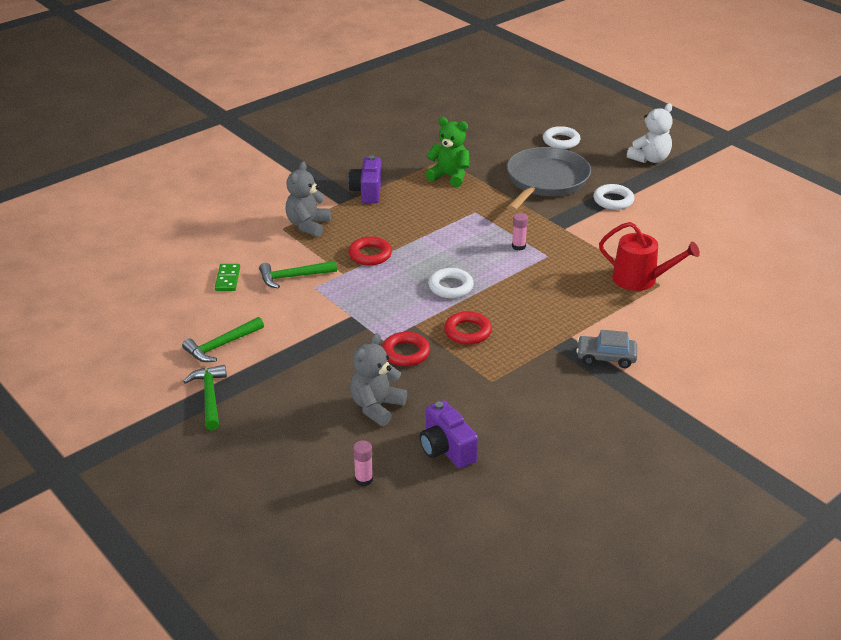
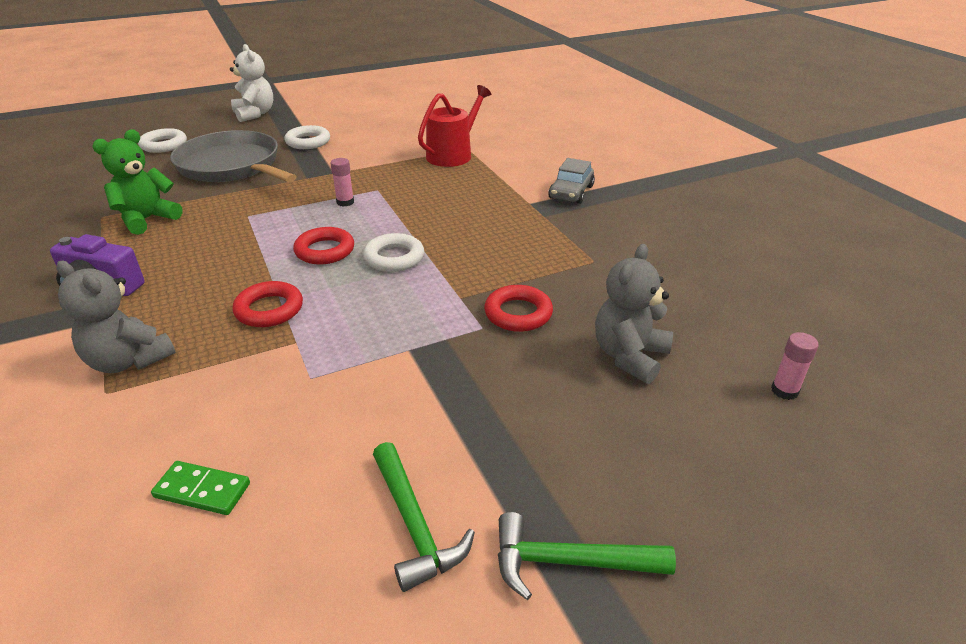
camera: 75 degrees left, 0 degrees up
green hammer [259,261,337,289] -> none
grey teddy bear [350,333,407,426] -> grey teddy bear turned 75 degrees clockwise [595,244,673,384]
purple camera [420,400,478,468] -> none
red ring [444,311,492,345] -> red ring moved to [293,227,354,265]

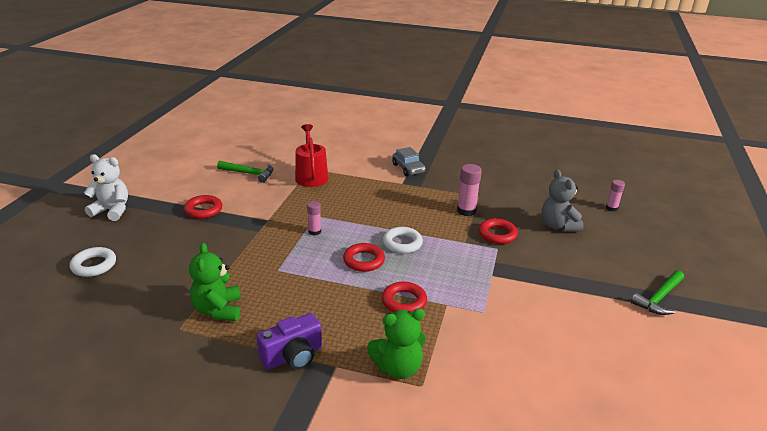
camera: 50 degrees left, 5 degrees down
grey teddy bear [56,261,176,373] -> green teddy bear [367,308,426,379]
green domino [151,461,250,515] -> none
grey pan [170,130,297,182] -> none
white ring [284,125,330,149] -> red ring [184,195,223,219]
green hammer [373,442,475,592] -> green hammer moved to [217,161,273,183]
none -> pink glue stick [457,164,482,216]

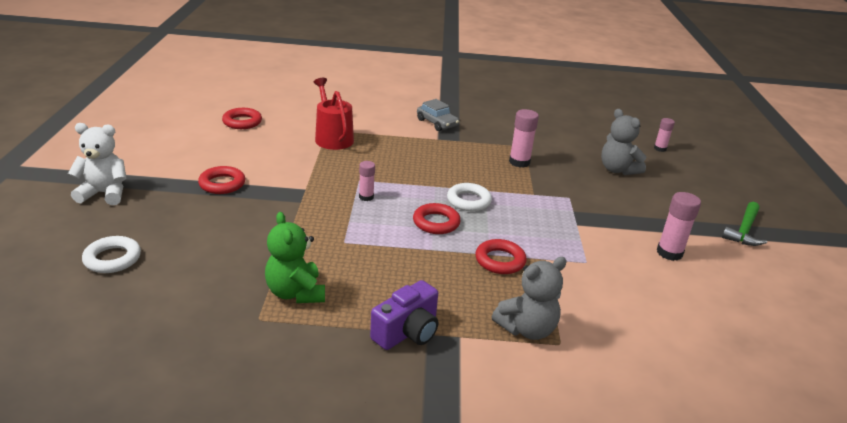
camera: 15 degrees left, 0 degrees up
green hammer [217,161,273,183] -> none
green teddy bear [367,308,426,379] -> grey teddy bear [492,257,567,340]
red ring [479,218,518,244] -> red ring moved to [222,108,262,129]
none -> pink glue stick [657,192,701,261]

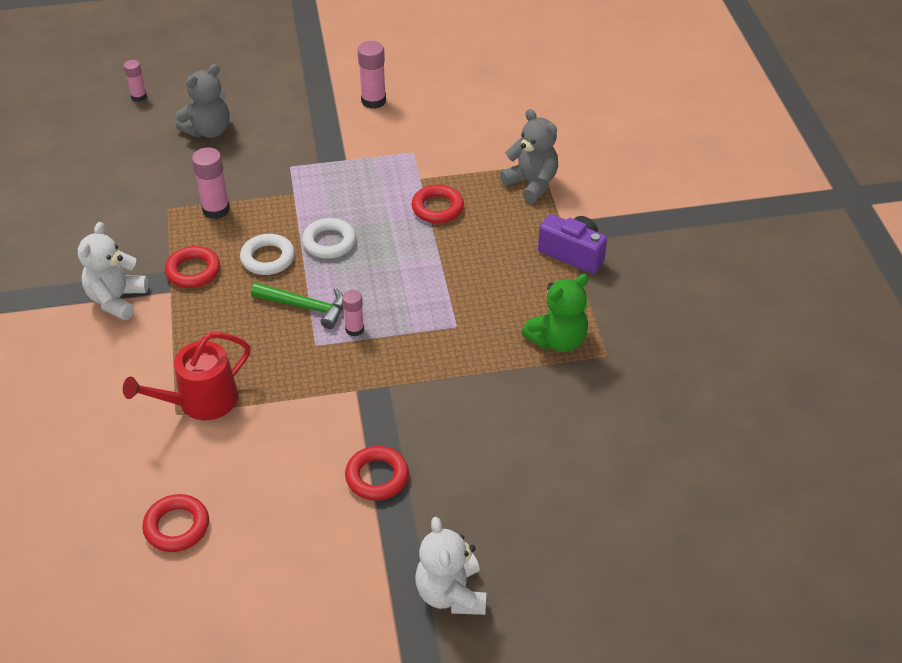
camera: 100 degrees left, 15 degrees up
white ring [82,236,141,273] -> white ring moved to [240,234,295,275]
red ring [413,203,461,234] -> red ring moved to [165,246,220,288]
grey car [417,99,459,131] -> white teddy bear [78,222,148,320]
green hammer [722,202,767,246] -> green hammer moved to [251,282,343,329]

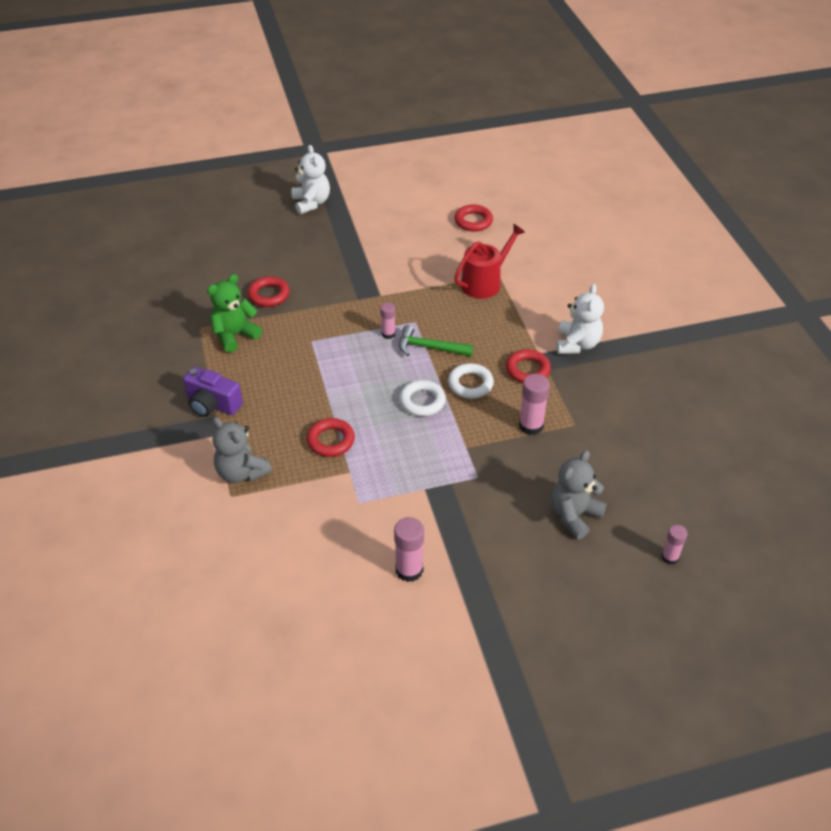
camera: 175 degrees right, 0 degrees up
red ring [345,446,409,500] -> red ring moved to [248,276,290,307]

